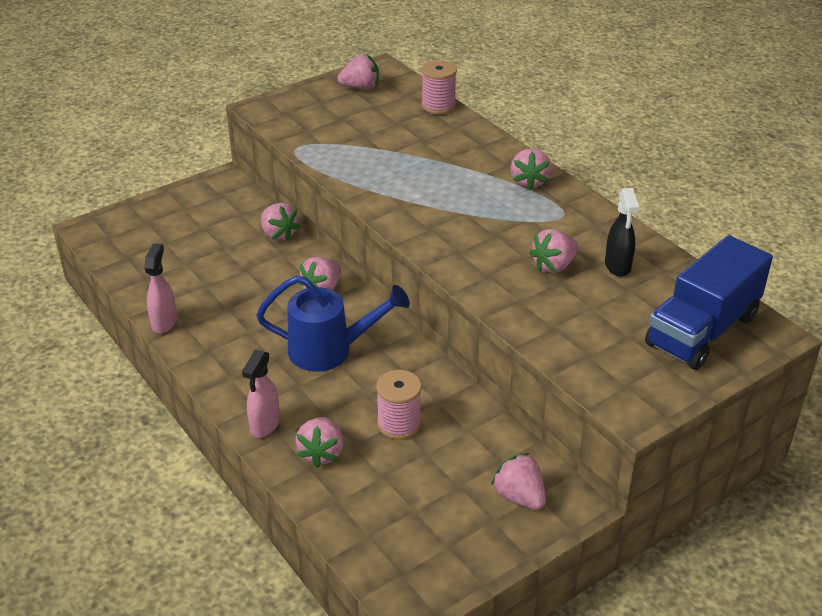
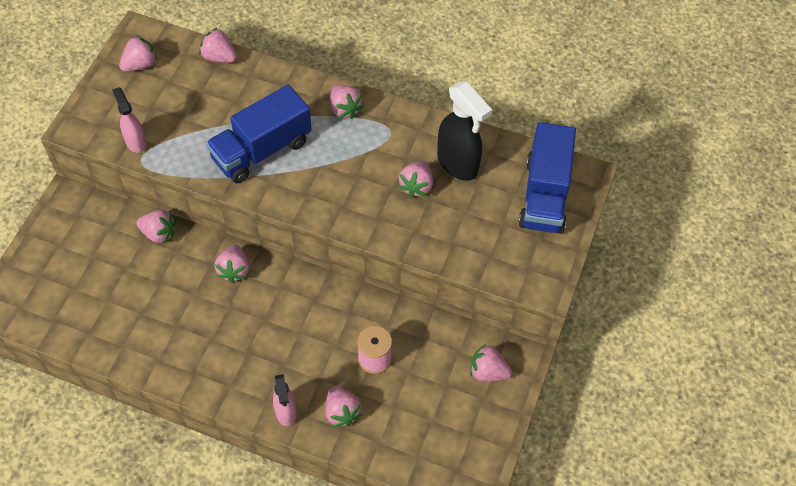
camera: 35 degrees left, 20 degrees up
pink spray bottle [144,243,177,333] -> pink spray bottle moved to [112,87,146,153]
blue watering can [256,275,410,372] -> none
pink spool [422,60,457,115] -> pink strawberry [199,28,237,63]
black spray bottle [605,188,639,277] -> black spray bottle [437,82,492,181], size x1.68
none -> blue truck [206,85,312,183]

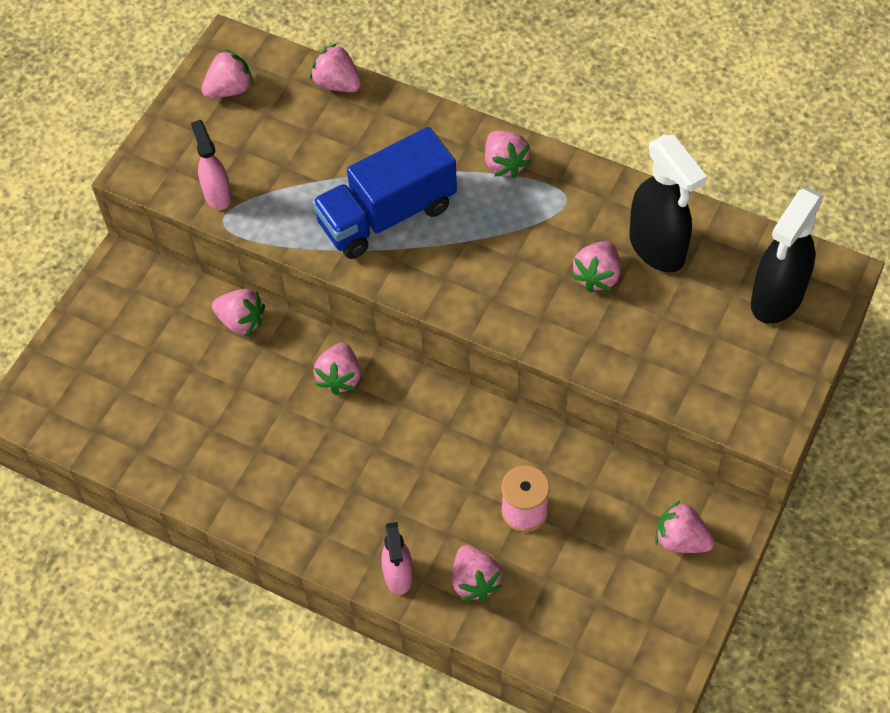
camera: 10 degrees right, 0 degrees up
blue truck [519,122,576,234] -> black spray bottle [751,188,824,324]

